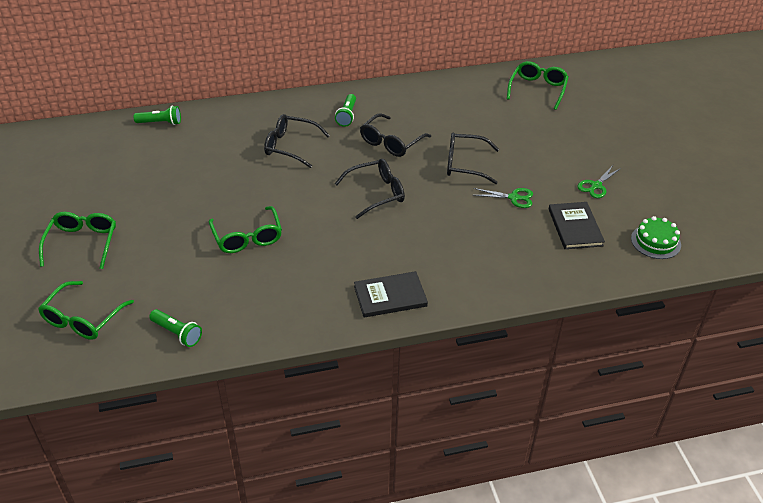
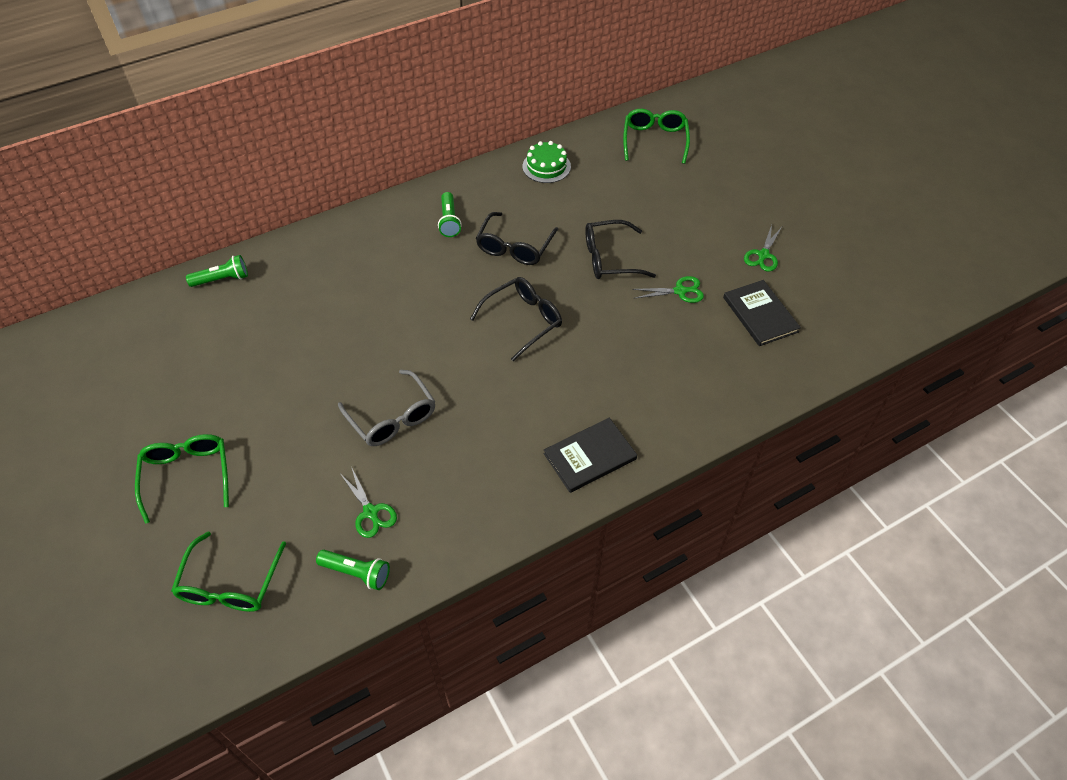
camera: 15 degrees left, 10 degrees up
green glasses [209,206,282,253] -> grey glasses [338,370,435,446]
black glasses [264,114,330,168] -> none
green cake [631,216,681,259] -> green cake moved to [523,141,571,183]
none -> green scissors [341,469,397,538]

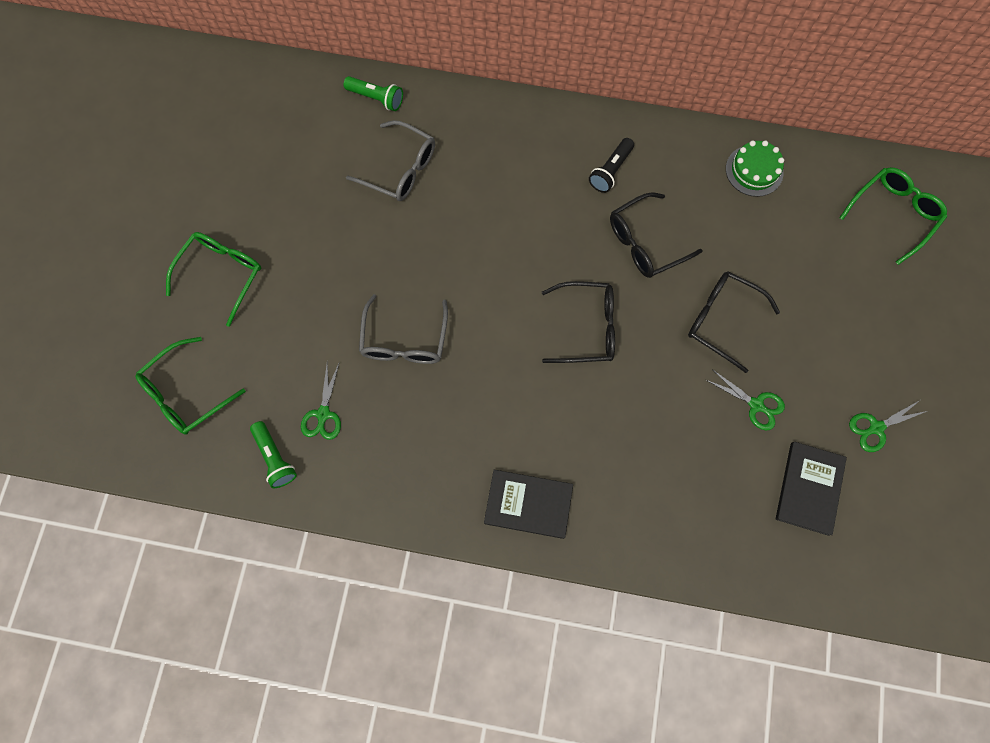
camera: 40 degrees right, 20 degrees up
green flashlight [438,192,462,237] -> black flashlight [589,138,634,193]
none -> grey glasses [346,120,435,201]

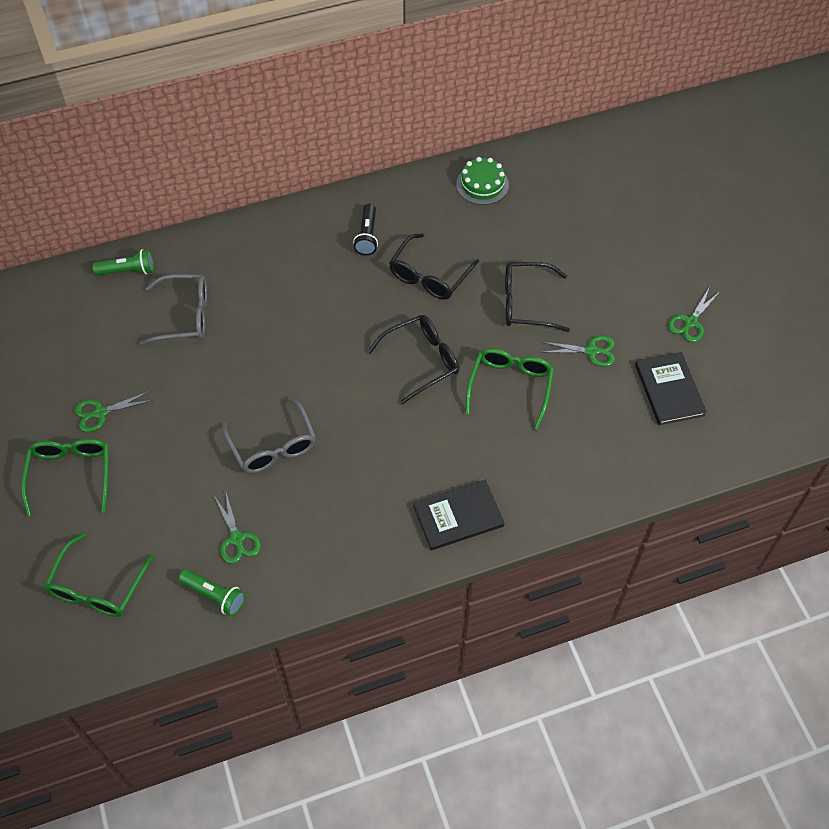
camera: 30 degrees left, 15 degrees down
green glasses [839,167,947,265] -> green glasses moved to [465,348,554,430]
none -> green scissors [75,391,153,432]

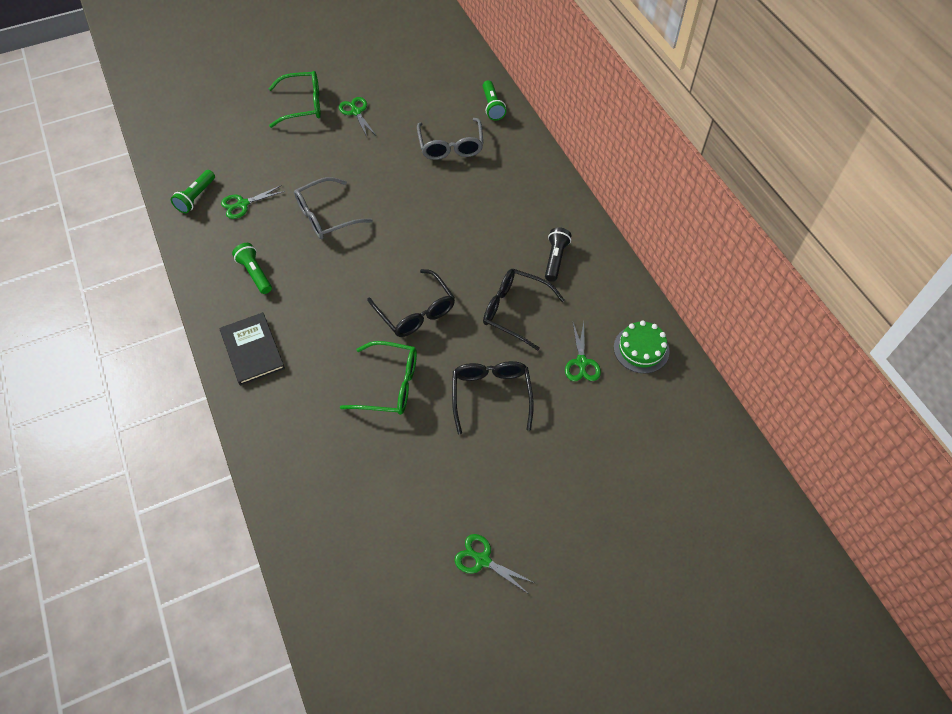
camera: 85 degrees right, 0 degrees up
green glasses [44,533,154,617] -> none
black flashlight [353,204,378,255] -> black flashlight turned 105 degrees clockwise [545,227,571,282]
green scissors [541,336,615,367] -> green scissors moved to [565,322,601,381]
black book [635,352,707,425] -> none
none -> green flashlight [232,243,272,294]

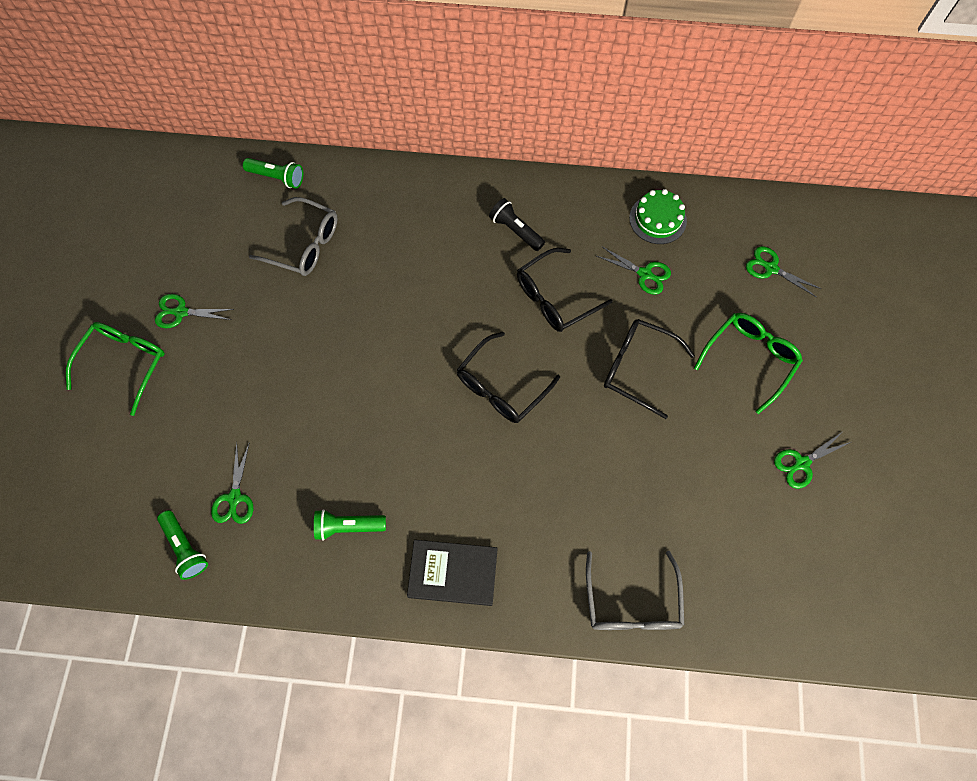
camera: 60 degrees left, 10 degrees up
grey glasses [294,177,373,239] -> grey glasses moved to [586,551,684,630]
green glasses [340,341,417,415] -> green glasses moved to [694,313,803,414]
black glasses [367,269,455,337] -> black glasses turned 135 degrees clockwise [457,332,560,423]
none -> green scissors [746,246,822,298]

